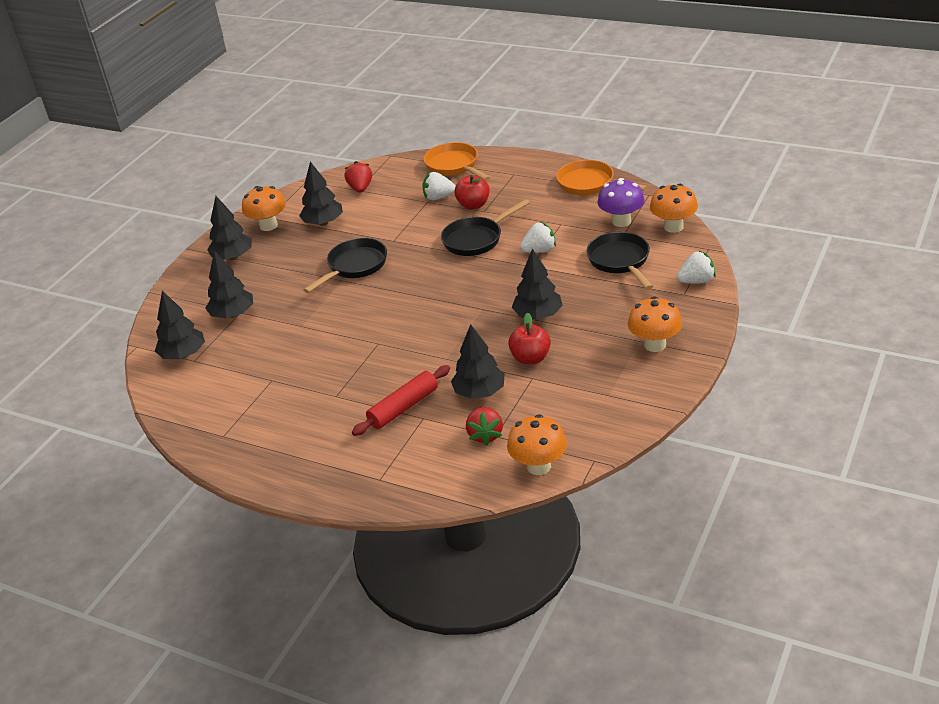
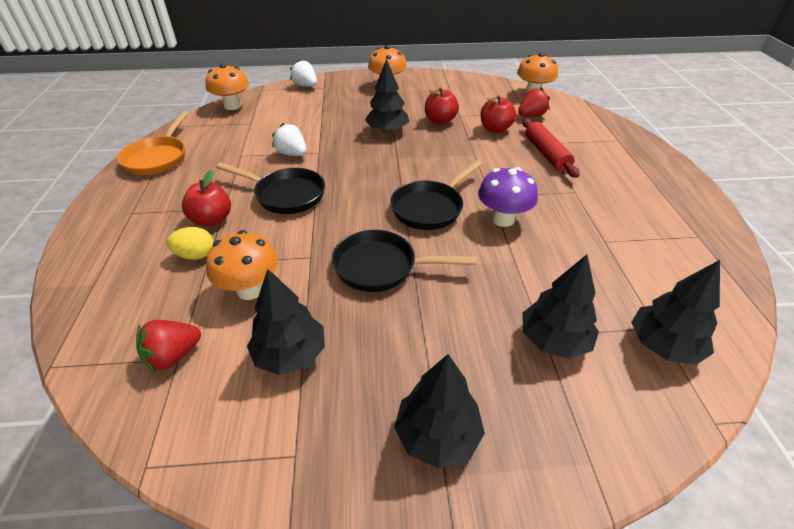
camera: 125 degrees left, 5 degrees up
orange mushroom [242,186,286,231] -> orange mushroom moved to [206,230,278,300]
red rolling pin [352,365,450,436] -> red rolling pin turned 60 degrees clockwise [522,118,580,178]
white strawberry [422,172,456,200] -> yellow egg [166,227,214,260]
orange pan [424,142,490,181] -> none
black tree [451,324,505,399] -> red apple [481,95,516,133]
black pan [586,232,653,290] -> black pan moved to [390,160,483,230]
purple mushroom [597,178,645,227] -> purple mushroom moved to [478,167,538,227]

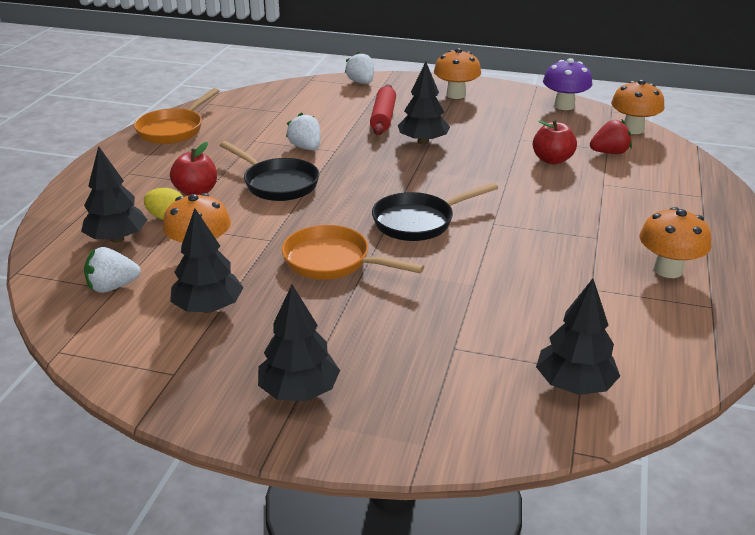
camera: 20 degrees right, 10 degrees down
red strawberry [136,320,201,373] -> white strawberry [84,247,141,293]
orange mushroom [205,64,249,110] -> orange mushroom moved to [639,207,711,278]
black pan [332,230,476,292] -> orange pan [282,225,424,280]
red apple [425,87,459,125] -> none
purple mushroom [478,167,538,227] -> purple mushroom moved to [543,58,592,110]
red rolling pin [522,118,580,178] -> red rolling pin moved to [370,84,396,135]
black tree [522,255,599,359] -> black tree moved to [81,146,147,243]

